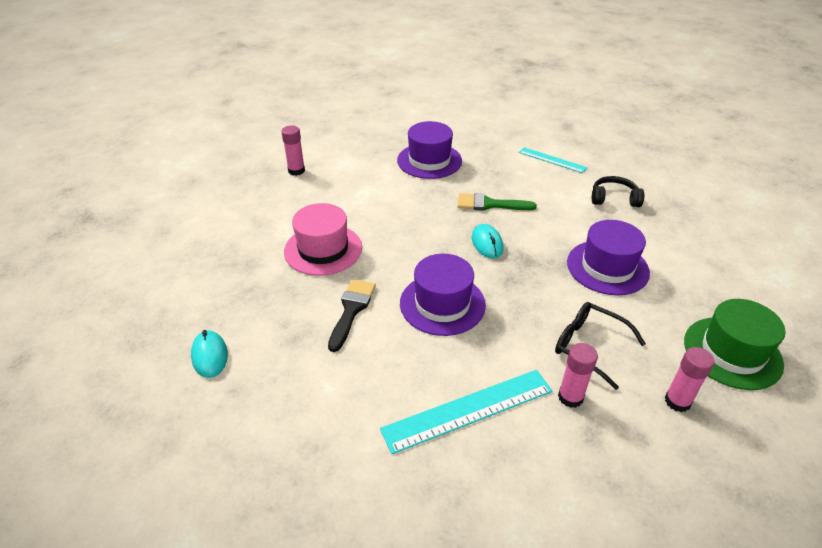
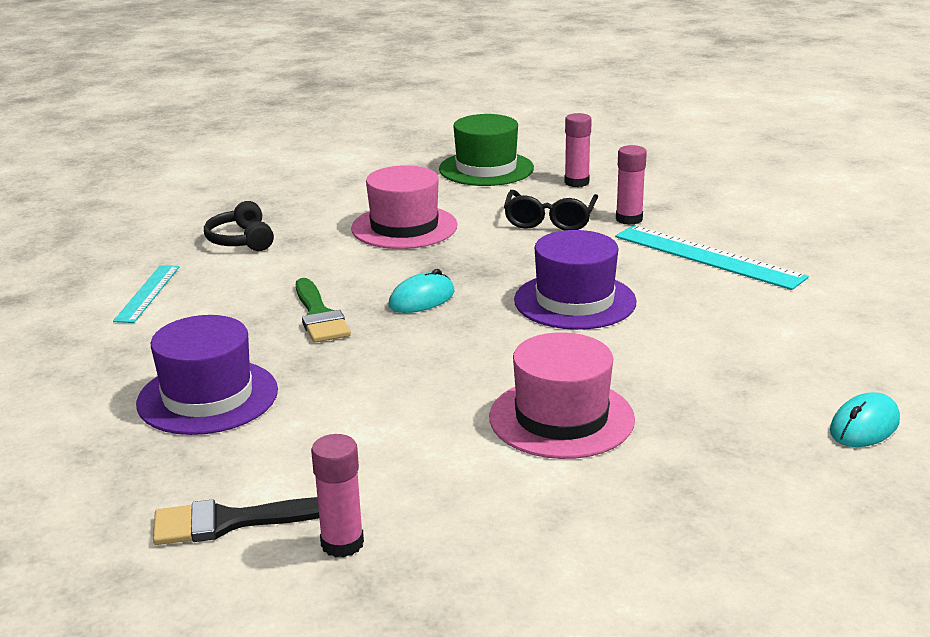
camera: 115 degrees left, 15 degrees down
black brush [328,279,376,352] -> black brush moved to [153,497,319,545]
purple hat [567,220,650,295] -> pink hat [351,165,458,249]

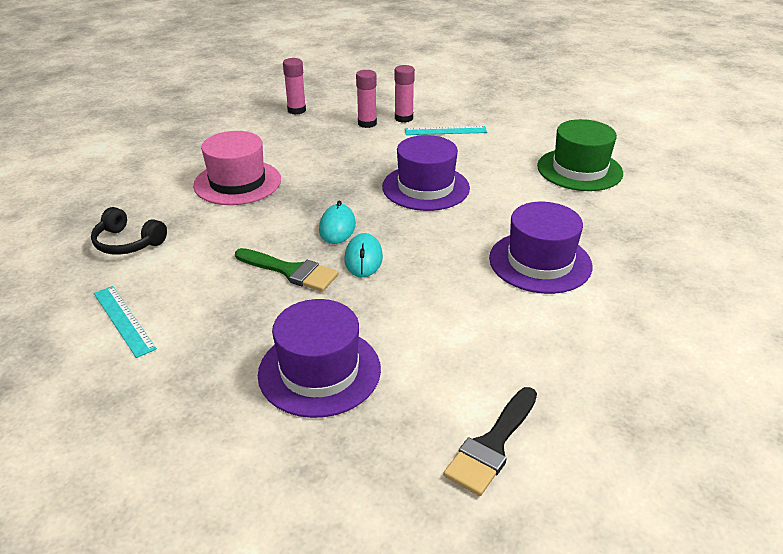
camera: 45 degrees left, 10 degrees up
pink glue stick [311,434,364,558] -> pink glue stick moved to [394,65,415,123]
green hat [439,114,534,186] -> green hat moved to [537,119,623,191]
pink hat [489,332,635,459] -> purple hat [489,202,593,294]
black glasses [504,190,598,231] -> none
turquoise ruler [615,225,809,290] -> turquoise ruler [405,126,487,135], size x0.60
turquoise mouse [830,392,900,447] -> turquoise mouse moved to [345,233,383,277]

